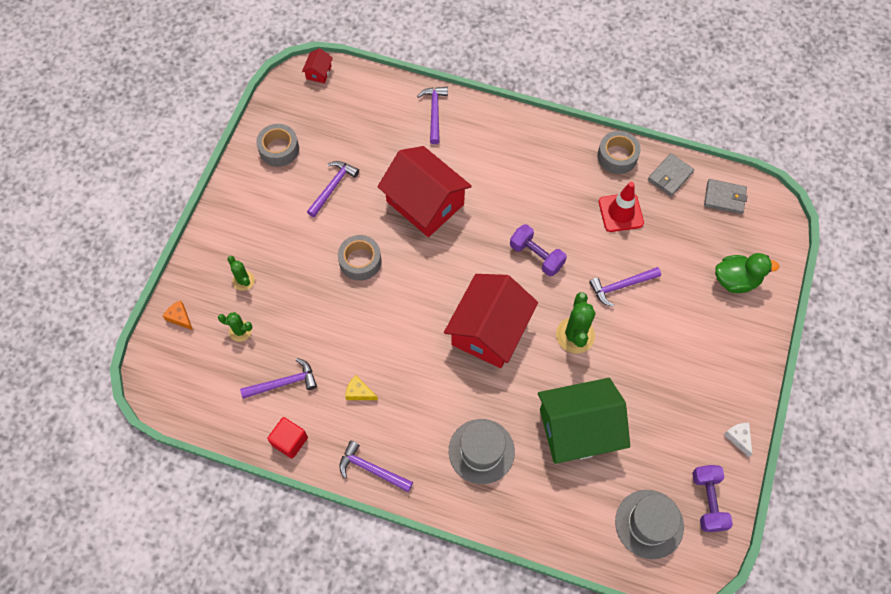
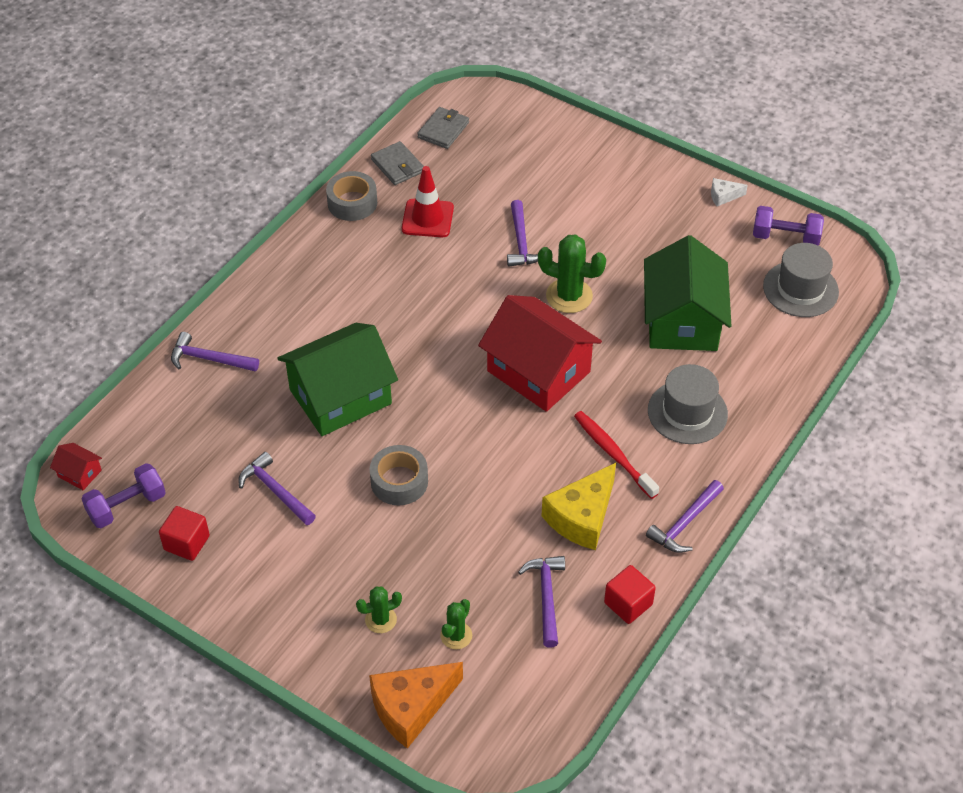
camera: 75 degrees left, 15 degrees down
orange cheese [163,300,193,330] -> orange cheese [369,662,463,749], size x2.09
grey tape [256,124,299,167] -> red cube [159,506,210,561]
yellow cheese [345,375,378,400] -> yellow cheese [542,463,616,550], size x2.09
red house [377,146,472,237] -> green house [277,323,398,436]
purple dumbbell [510,224,567,276] -> purple dumbbell moved to [81,463,166,528]
green duck [715,253,780,293] -> none
none -> red toothbrush [574,411,659,499]

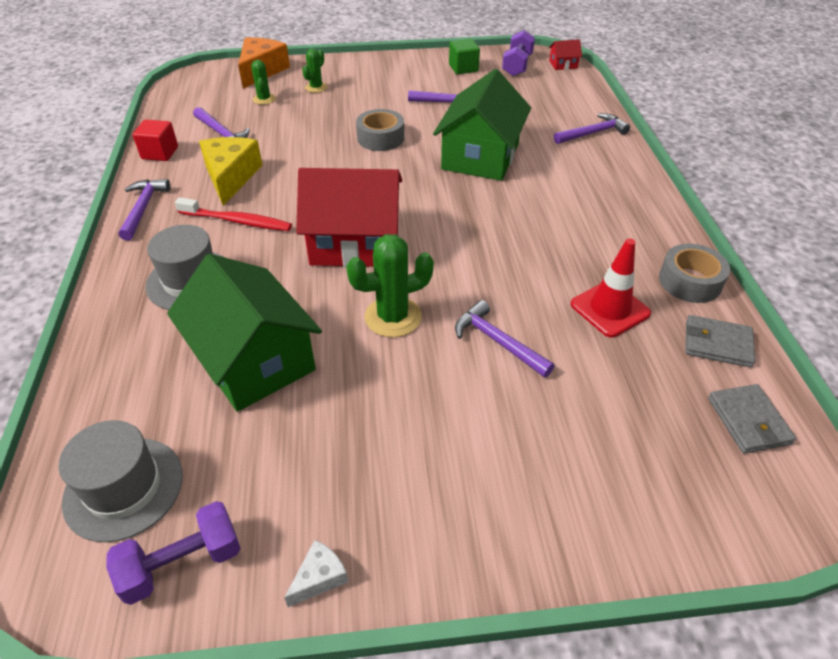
camera: 140 degrees right, 5 degrees down
red cube [159,506,210,561] -> green cube [449,39,480,74]

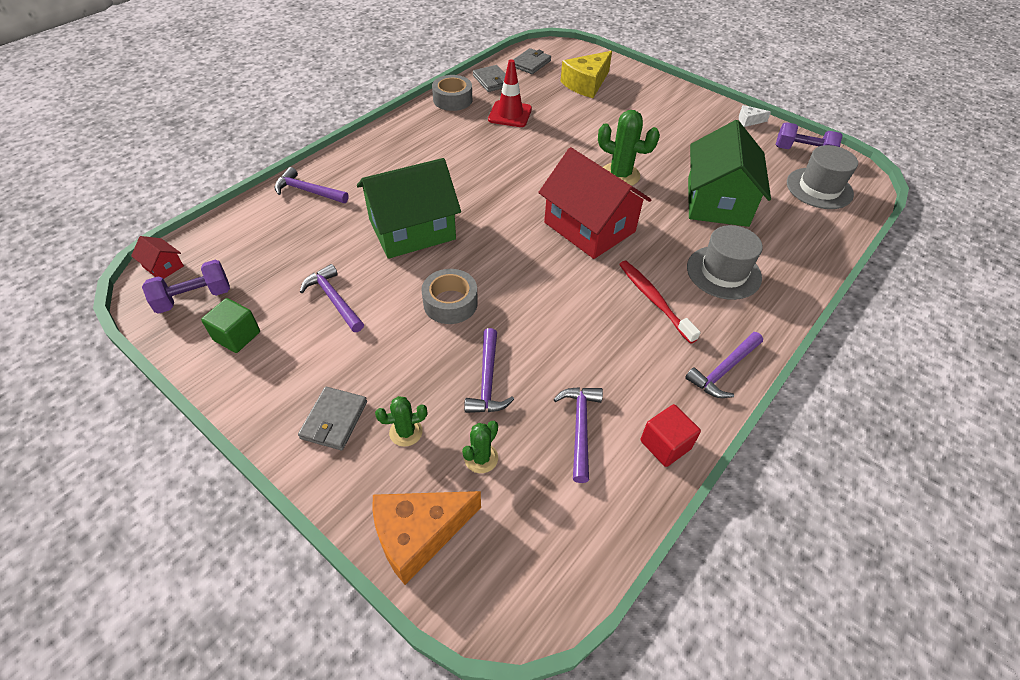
camera: 135 degrees left, 5 degrees up
yellow cheese [199,137,262,206] -> yellow cheese moved to [560,51,612,98]
purple hammer [455,300,555,378] -> purple hammer moved to [464,328,514,413]
none -> grey wallet [298,387,367,450]

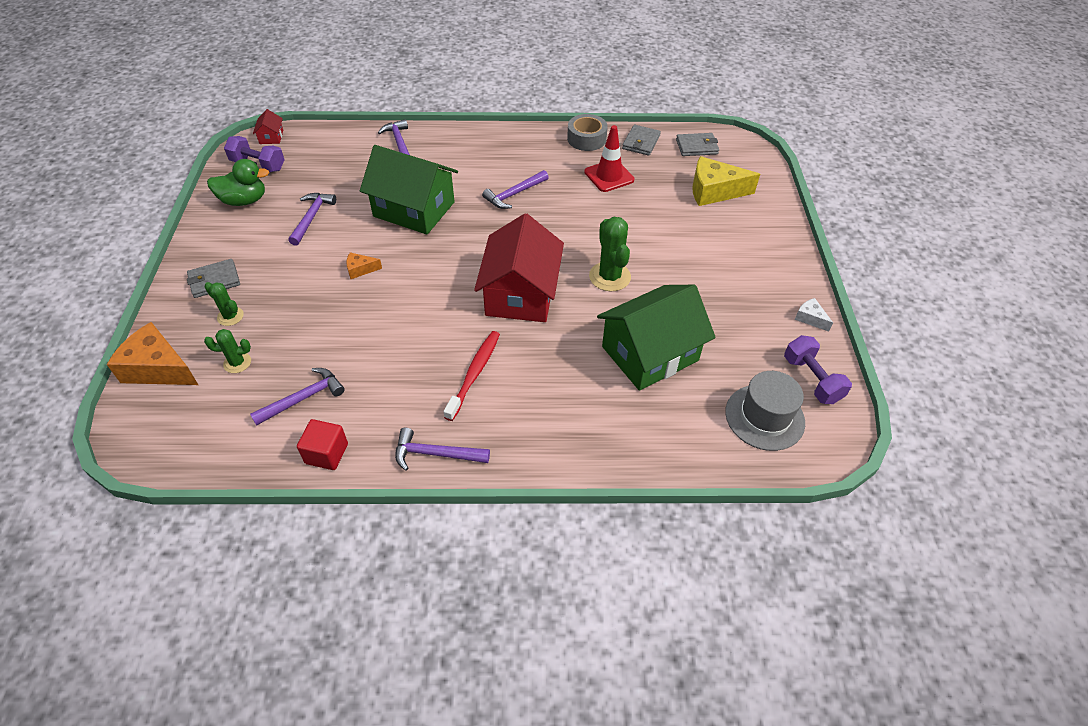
camera: 50 degrees right, 0 degrees up
green cube [201,298,260,353] -> green duck [207,159,269,206]
grey tape [421,269,478,324] -> orange cheese [346,252,382,279]
purple hammer [464,328,514,413] -> purple hammer moved to [482,170,549,209]
grey hat [687,225,763,300] -> none

